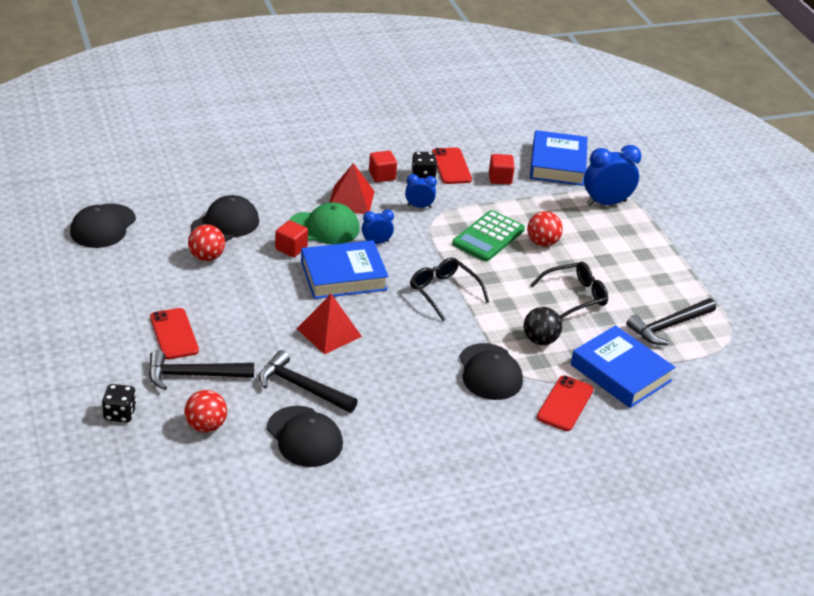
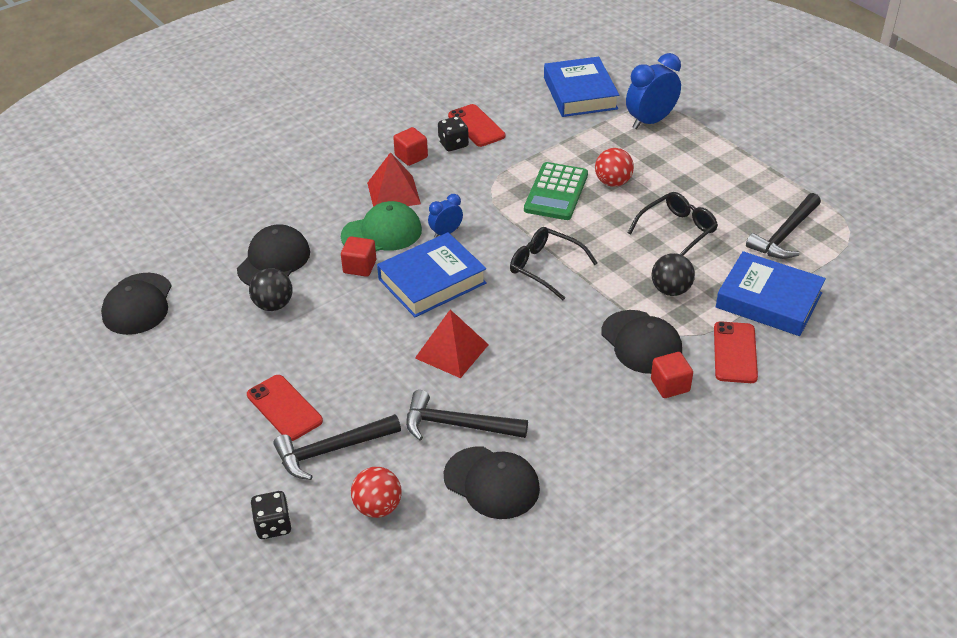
camera: 15 degrees left, 5 degrees up
red ball [188,224,225,261] -> black ball [249,268,293,311]
blue clock [405,174,437,208] -> none
red cube [489,154,515,185] -> red cube moved to [651,352,693,398]

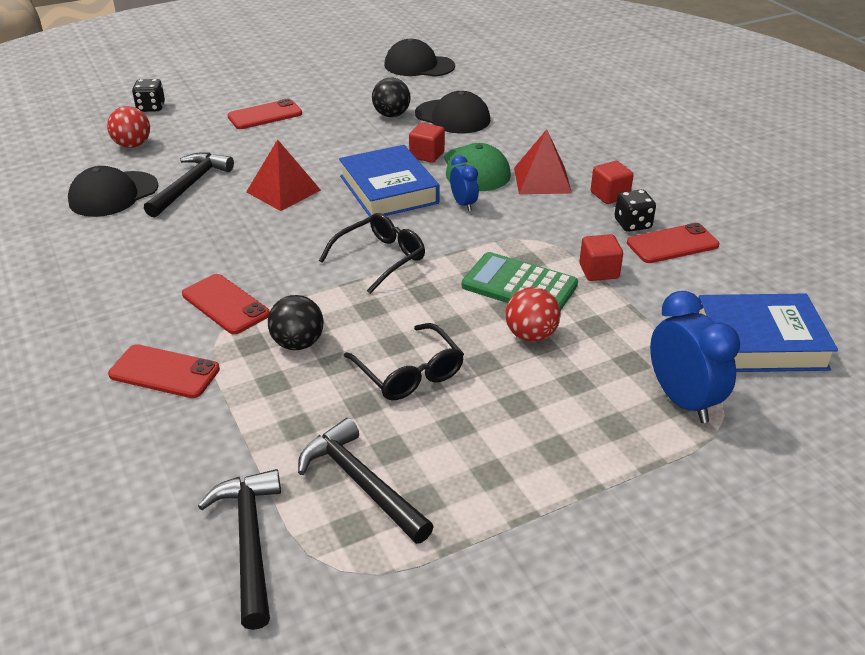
camera: 100 degrees right, 5 degrees down
black hammer [273,414,401,480] -> black hammer moved to [198,469,281,630]
black cap [601,310,682,374] -> red phone [182,274,270,334]
red cube [651,352,693,398] -> red cube moved to [579,234,623,281]
blue book [716,251,826,336] -> none

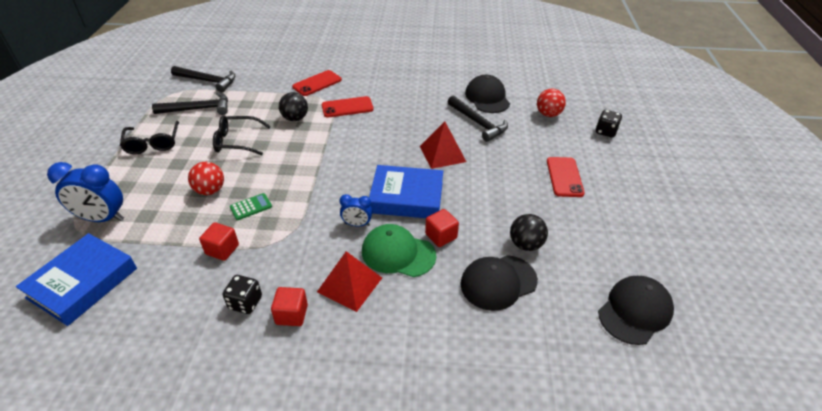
camera: 120 degrees right, 5 degrees up
black glasses [319,213,425,294] -> black glasses moved to [120,121,179,154]
green calculator [462,252,578,311] -> green calculator [230,193,272,220], size x0.53
red phone [627,223,720,263] -> none

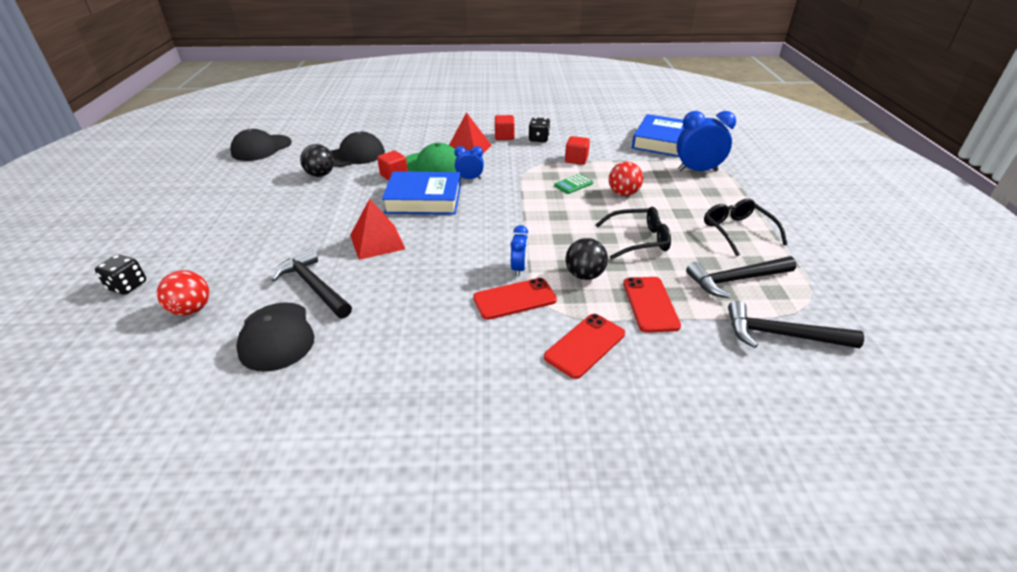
camera: 175 degrees right, 5 degrees down
red phone [547,157,585,197] -> red phone moved to [623,277,681,333]
none -> blue clock [511,225,528,277]

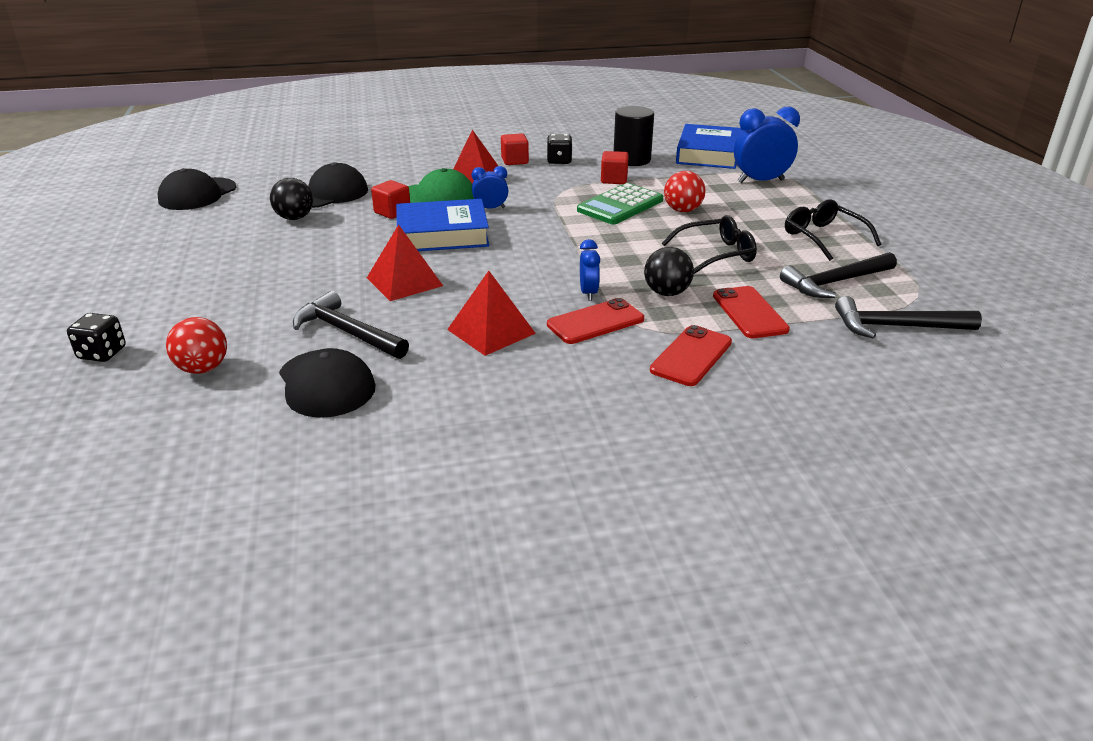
camera: 10 degrees left, 5 degrees down
green calculator [554,174,593,194] -> green calculator [577,183,663,225], size x1.89
none -> red pyramid [447,271,536,356]
none -> black cylinder [614,106,654,166]

